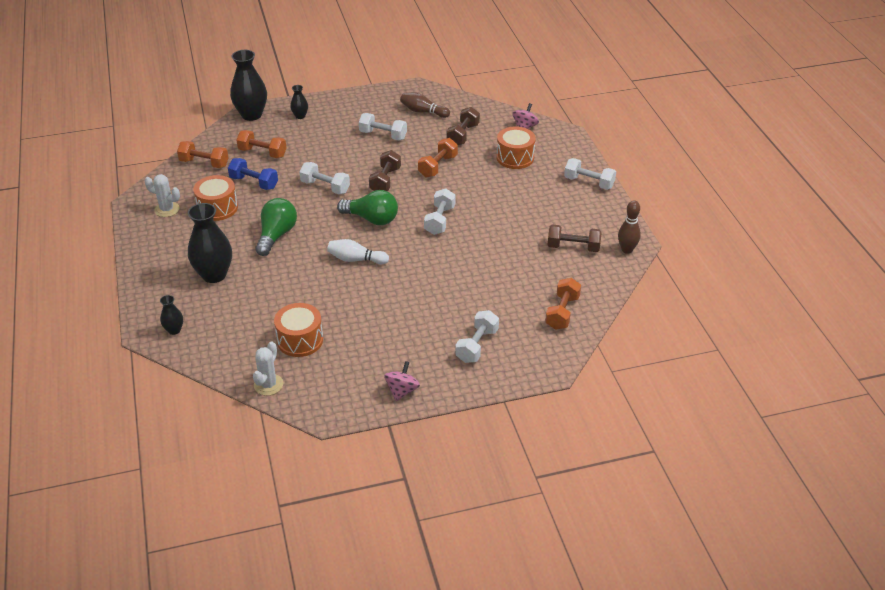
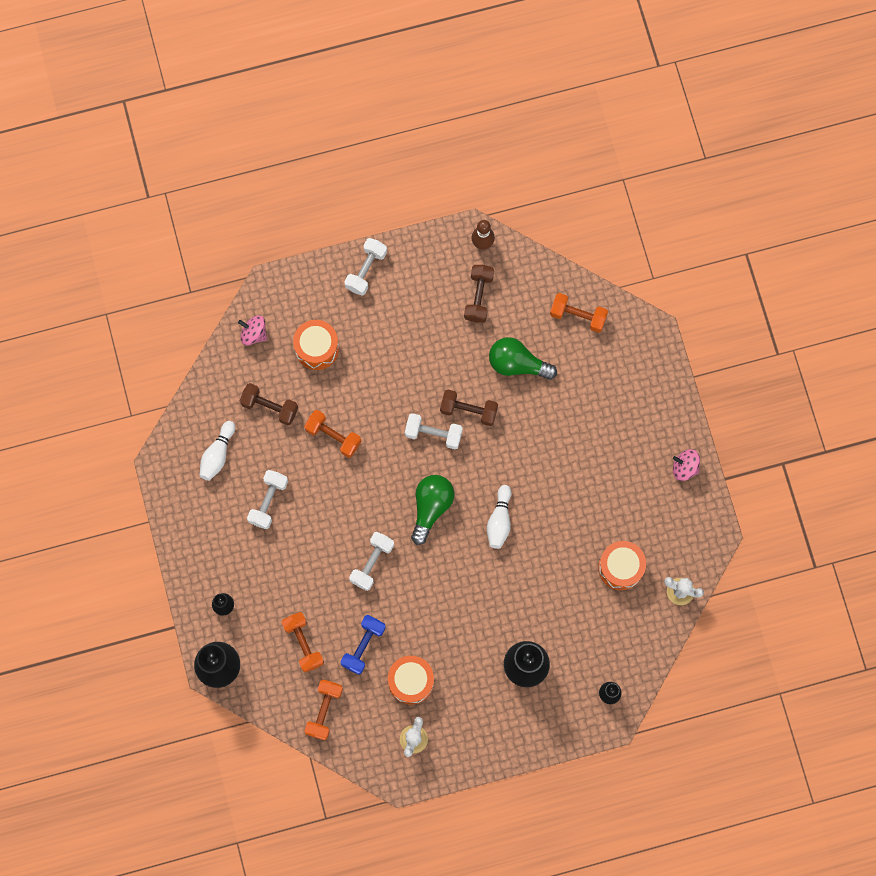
camera: 90 degrees left, 35 degrees up
orange dumbbell [237,130,287,158] -> orange dumbbell turned 45 degrees counterclockwise [282,612,324,673]
green light bulb [255,198,297,256] -> green light bulb moved to [489,337,557,380]
brown dumbbell [369,150,401,191] -> brown dumbbell moved to [440,389,498,426]
brown bowling pin [400,93,450,118] -> white bowling pin [199,421,235,481]
white dumbbell [455,310,499,363] -> none

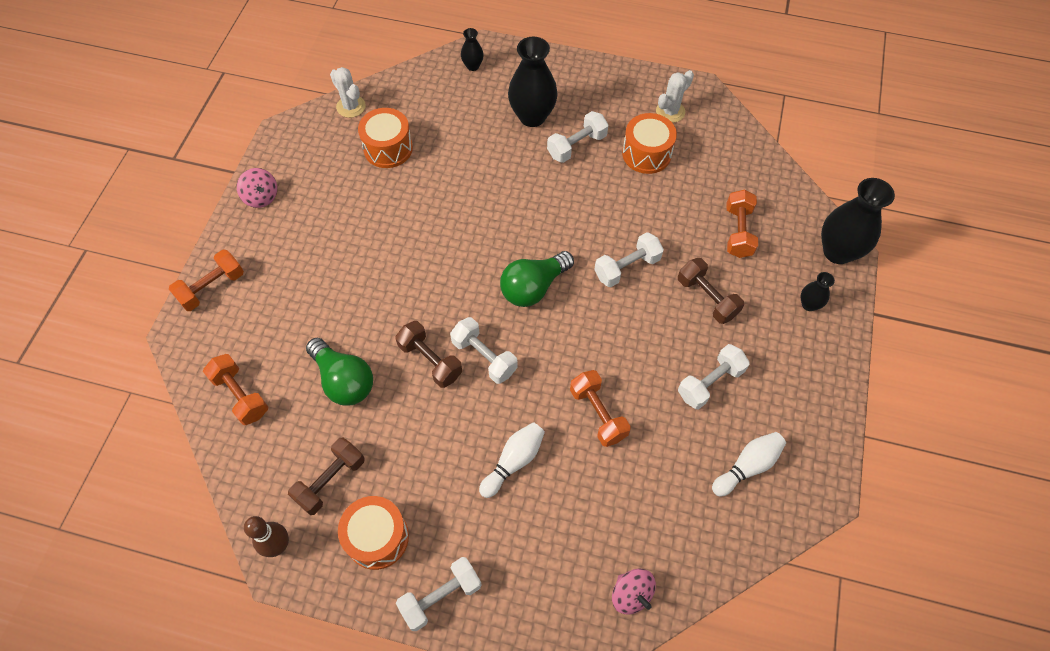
camera: 150 degrees left, 15 degrees down
brown dumbbell [240,383,298,425] -> brown dumbbell moved to [678,258,744,324]
orange drum [293,320,339,370] -> orange drum moved to [338,496,409,570]
orange dumbbell [304,679,343,740] -> orange dumbbell moved to [169,250,244,311]
blue dumbbell [341,615,386,675] -> none
white bowling pin [487,485,511,549] -> white bowling pin moved to [479,422,545,498]
none -> white dumbbell [547,111,608,163]

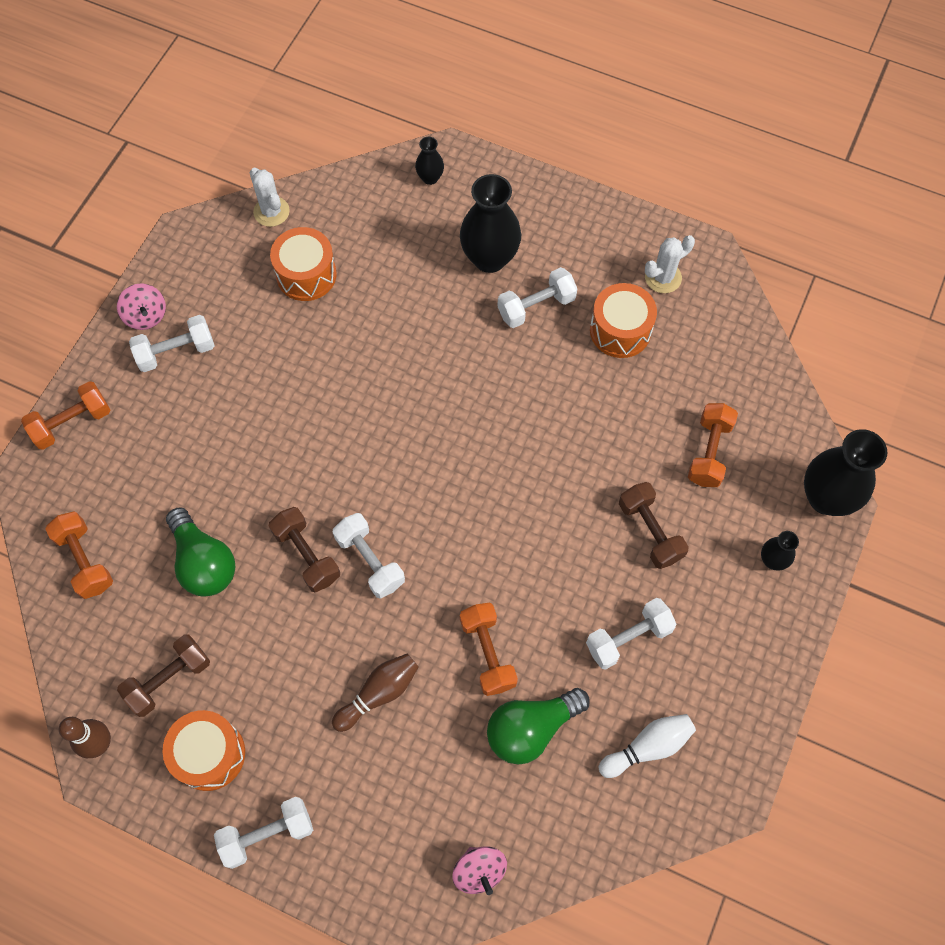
camera: 10 degrees right, 5 degrees up
white bowling pin [479,422,545,498] -> brown bowling pin [332,653,419,732]
green light bulb [500,251,574,307] -> green light bulb moved to [487,688,590,764]
white dumbbell [594,232,664,287] -> white dumbbell moved to [129,315,215,372]

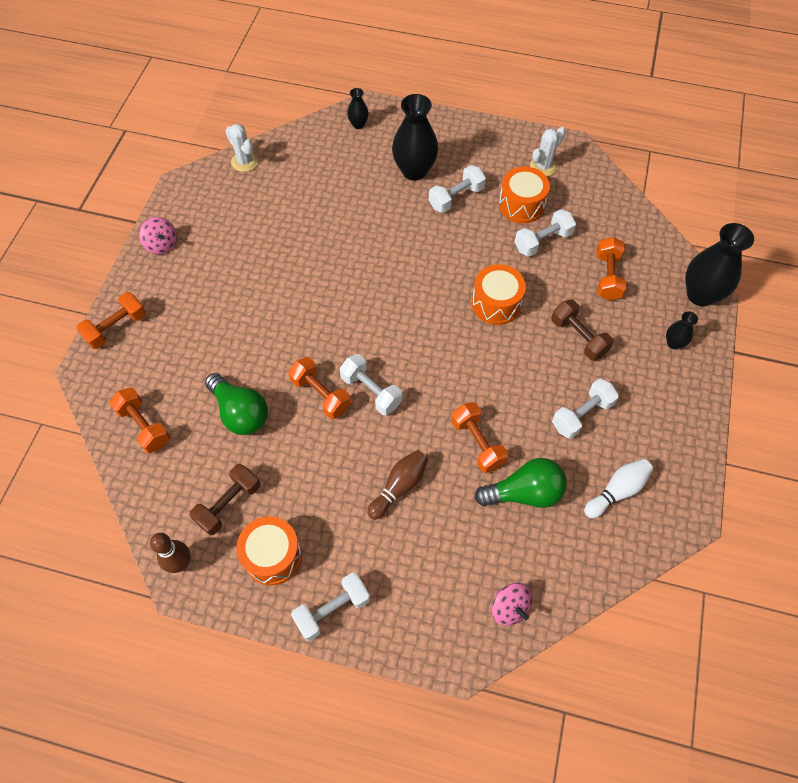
camera: 10 degrees left, 5 degrees down
white dumbbell [129,315,215,372] -> white dumbbell moved to [514,209,576,257]
brown dumbbell [269,507,340,592] -> orange dumbbell [288,357,351,419]
orange drum [270,227,337,301] -> orange drum moved to [472,264,526,325]
green light bulb [487,688,590,764] -> green light bulb turned 150 degrees counterclockwise [474,458,567,508]

